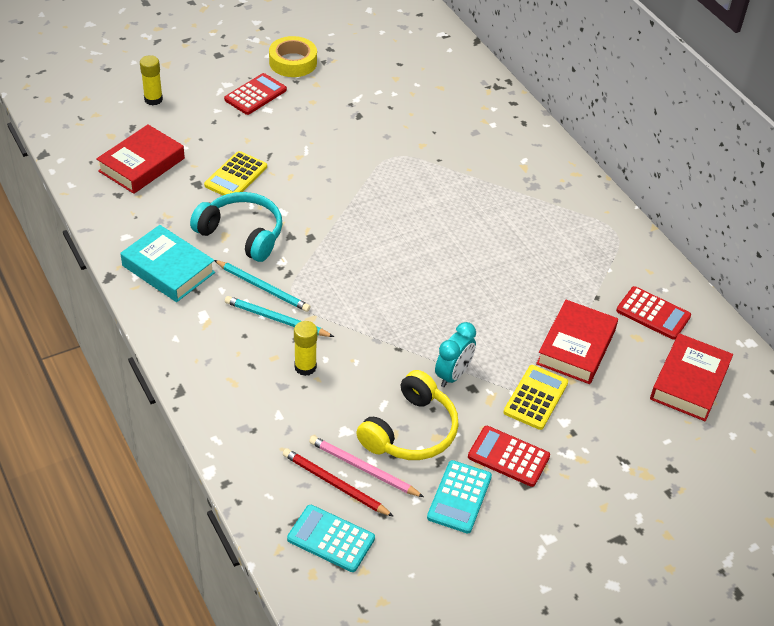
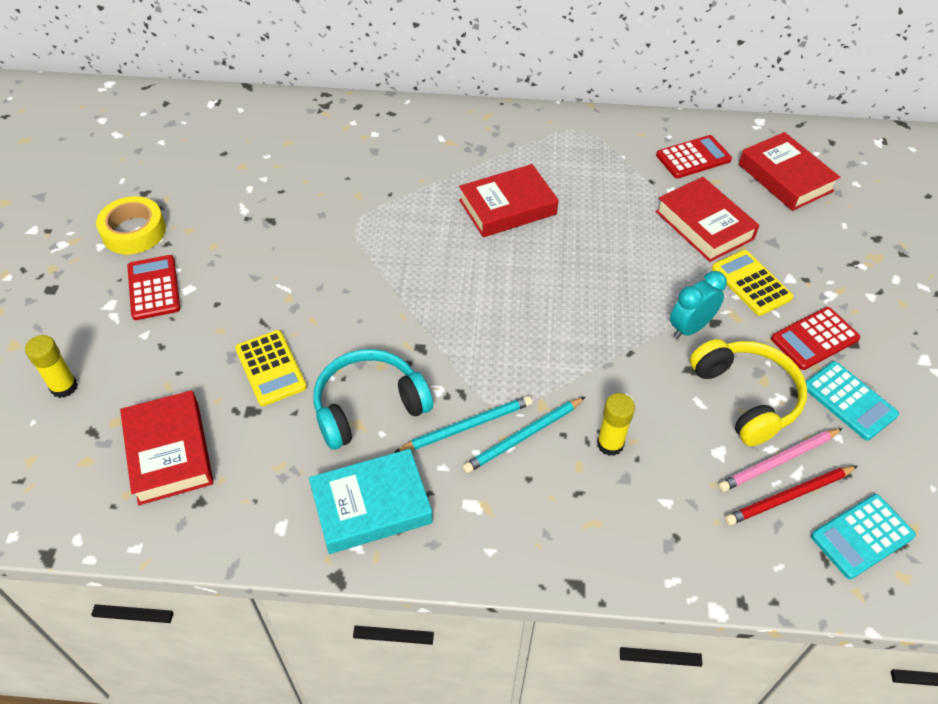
camera: 55 degrees left, 5 degrees up
turquoise clock [435,322,476,387] -> turquoise clock turned 105 degrees counterclockwise [670,271,727,339]
none -> red book [459,164,559,237]

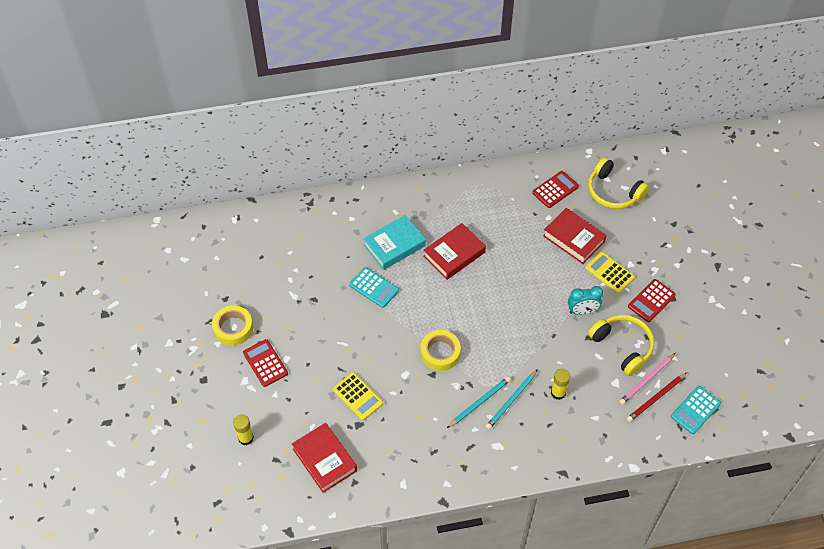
camera: 15 degrees left, 5 degrees up
turquoise book [309,449,433,554] -> turquoise book moved to [363,215,426,270]
turquoise headphones [313,349,433,450] -> none
turquoise clock [670,271,727,339] -> turquoise clock turned 135 degrees counterclockwise [568,286,603,315]
red book [739,132,840,211] -> yellow headphones [588,157,649,209]
turquoise calculator [805,361,899,440] -> turquoise calculator moved to [349,267,399,308]
none -> yellow tape [420,330,461,371]

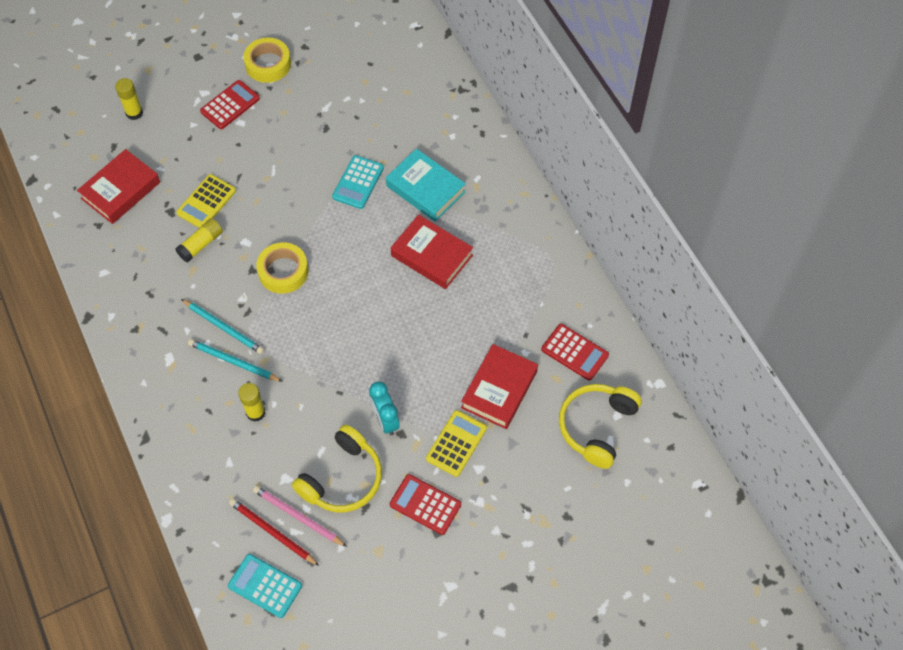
camera: 75 degrees right, 5 degrees up
none -> yellow glue stick [175,218,223,262]

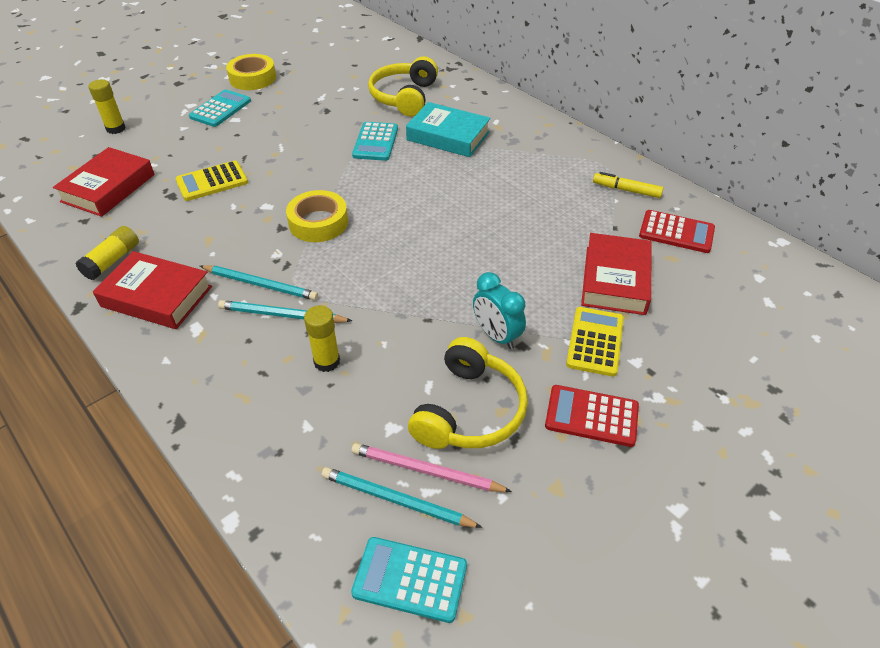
camera: 15 degrees left, 15 degrees down
yellow glue stick [175,218,223,262] -> yellow glue stick moved to [75,226,139,280]
yellow calculator [176,174,236,228] -> yellow calculator turned 45 degrees clockwise [175,161,248,201]
red calculator [200,80,260,129] -> turquoise calculator [189,89,251,127]
red pencil [229,499,319,566] -> turquoise pencil [322,467,483,528]
red book [391,215,473,289] -> red book moved to [93,251,212,329]
yellow headphones [559,384,642,469] -> yellow headphones moved to [368,57,438,116]
none -> yellow marker [593,172,663,198]

